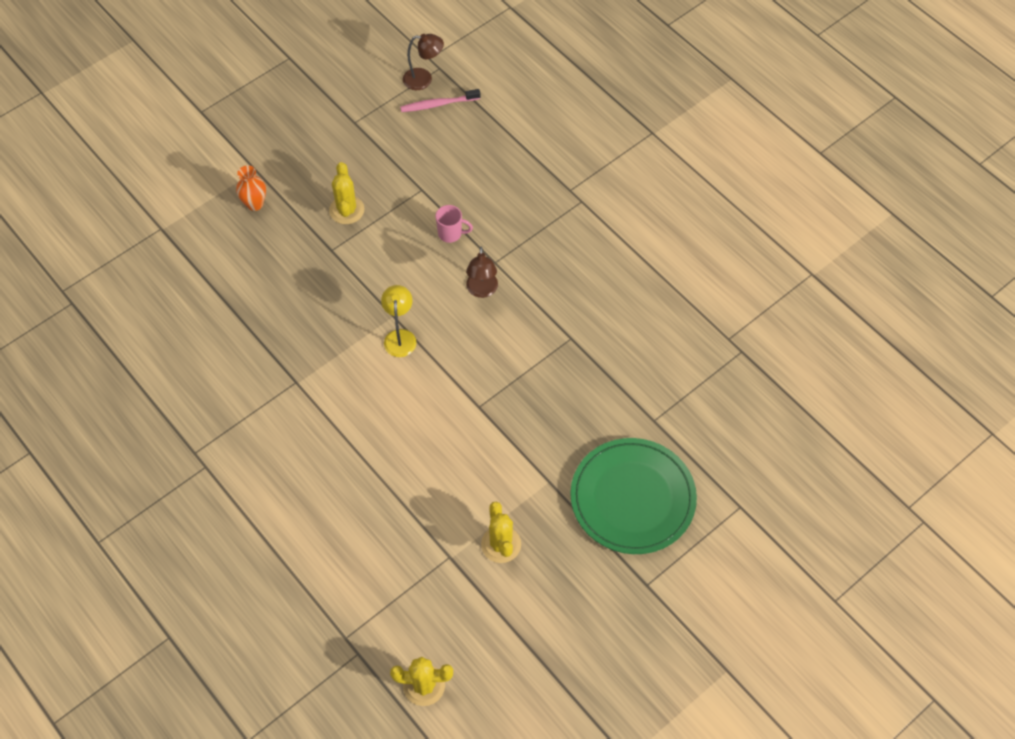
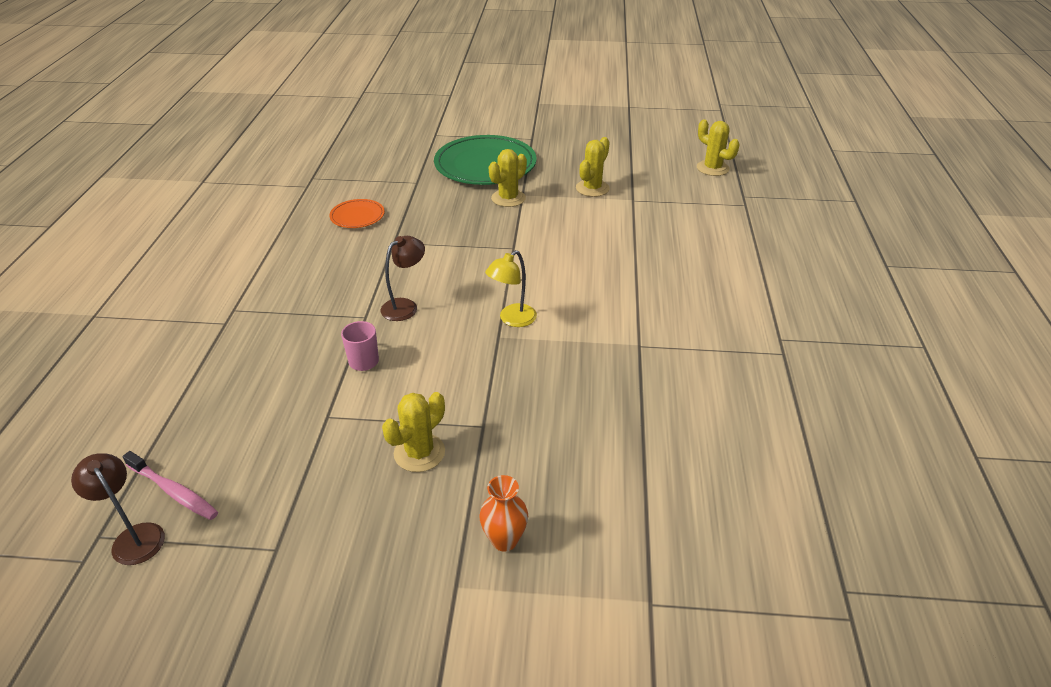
camera: 135 degrees left, 20 degrees down
none -> orange plate [329,199,385,228]
none -> yellow cactus [489,149,527,207]

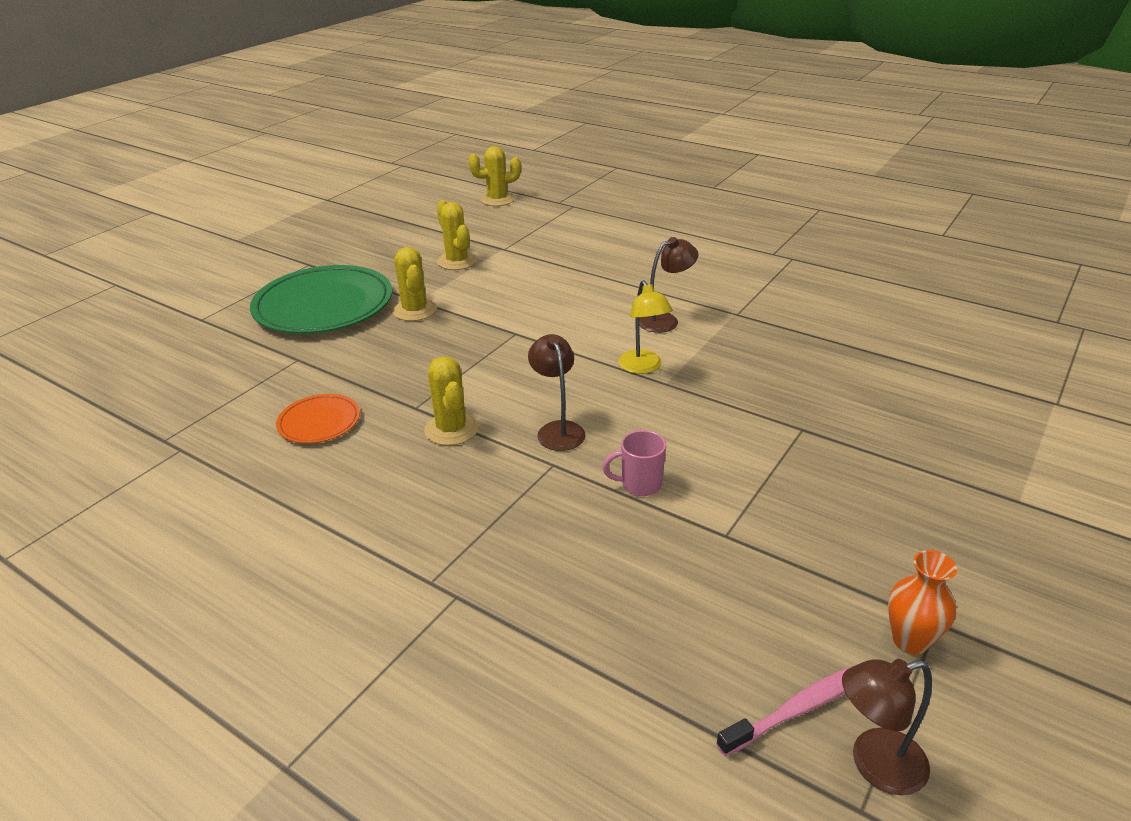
camera: 60 degrees left, 5 degrees down
yellow cactus [382,392,445,472] -> yellow cactus moved to [424,357,479,446]
orange vase [479,475,528,552] -> orange vase moved to [888,550,957,655]
none -> brown lamp [639,237,699,333]

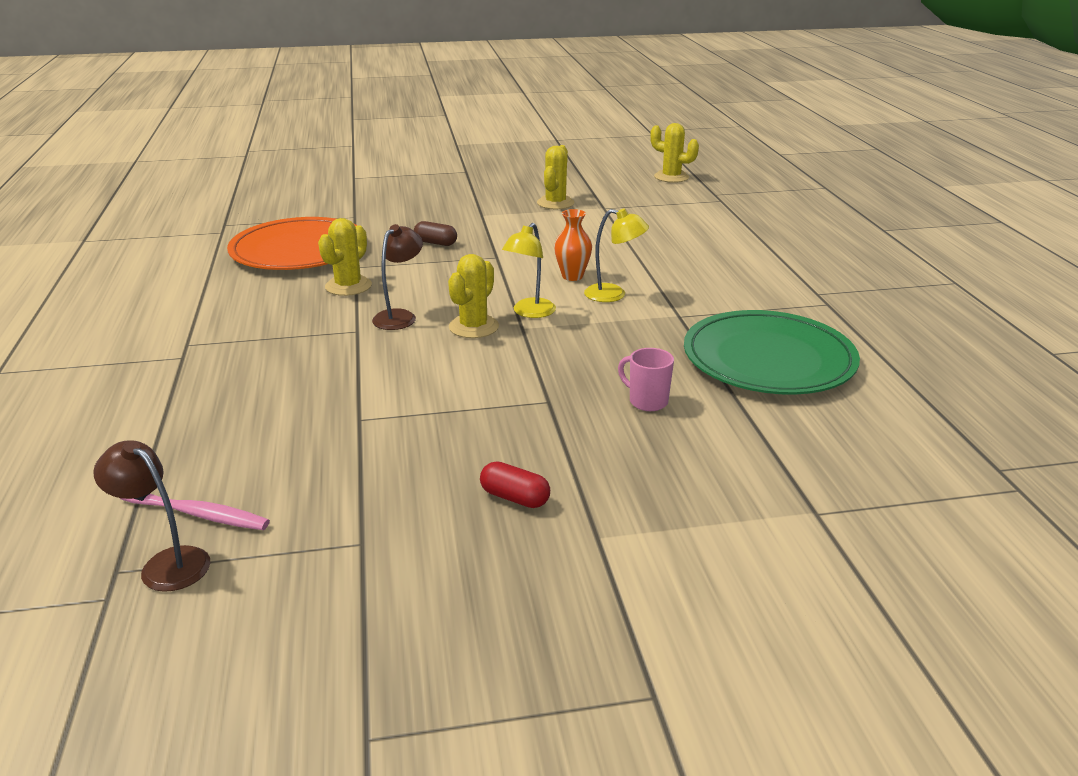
camera: 45 degrees right, 5 degrees down
green plate [250,265,392,334] -> green plate moved to [684,310,860,395]
orange plate [276,394,360,444] -> orange plate [227,217,358,270], size x2.08
yellow cactus [393,247,437,321] -> yellow cactus moved to [448,254,499,338]
pink mug [603,430,666,496] -> pink mug moved to [618,348,674,411]
brown lamp [639,237,699,333] -> yellow lamp [584,208,649,302]
orange vase [888,550,957,655] -> orange vase moved to [554,209,592,281]
none -> brown capsule [414,221,457,246]
none -> red capsule [480,461,550,508]

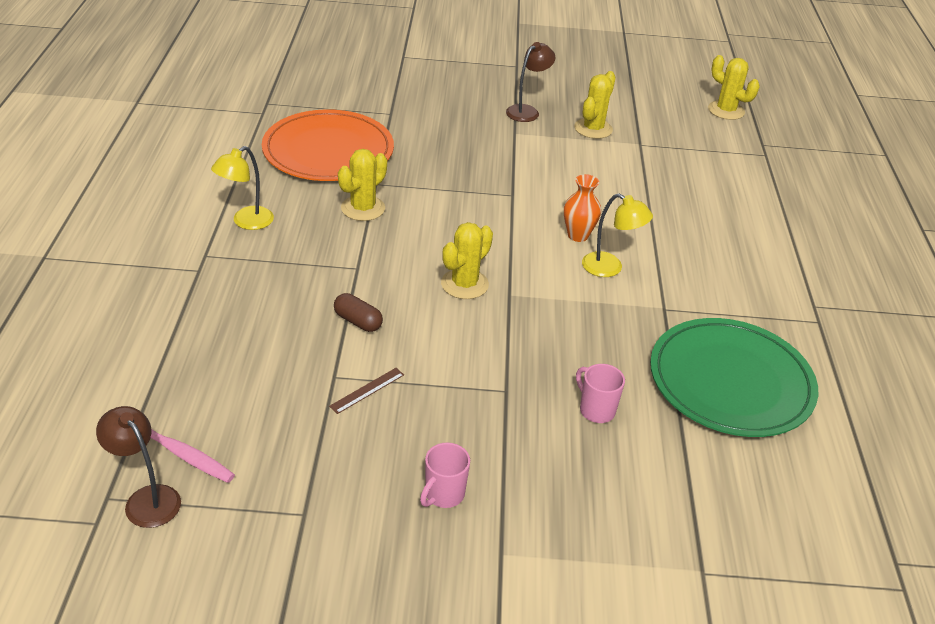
camera: 10 degrees right, 10 degrees up
brown lamp [372,224,423,330] -> brown lamp moved to [506,42,556,122]
brown capsule [414,221,457,246] -> brown capsule moved to [334,293,383,332]
red capsule [480,461,550,508] -> pink mug [420,443,470,508]
yellow lamp [502,223,556,318] -> yellow lamp moved to [211,146,274,230]
none -> brown ruler [329,368,404,414]

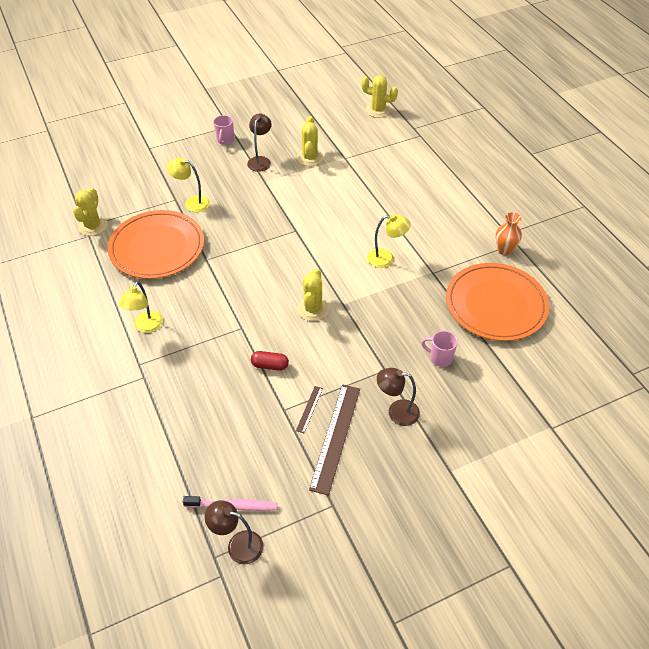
camera: 25 degrees left, 10 degrees up
brown capsule [334,293,383,332] -> red capsule [251,351,289,371]
yellow cactus [338,149,387,221] -> yellow cactus moved to [73,188,108,236]
pink mug [420,443,470,508] -> pink mug moved to [213,115,234,145]
orange vase [564,174,601,242] -> orange vase moved to [496,212,522,255]
green plate [650,318,818,437] -> orange plate [446,263,549,341]
none -> yellow lamp [167,158,210,212]
none -> brown ruler [309,384,360,495]
none -> brown lamp [377,368,420,426]

